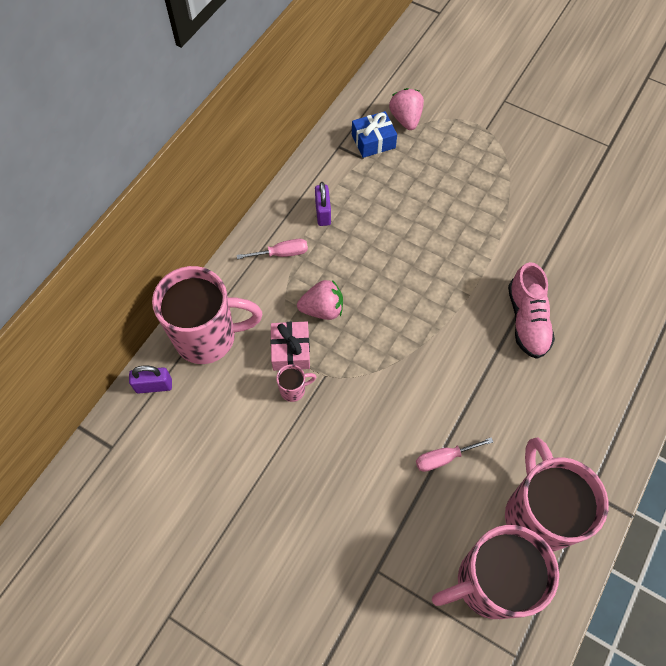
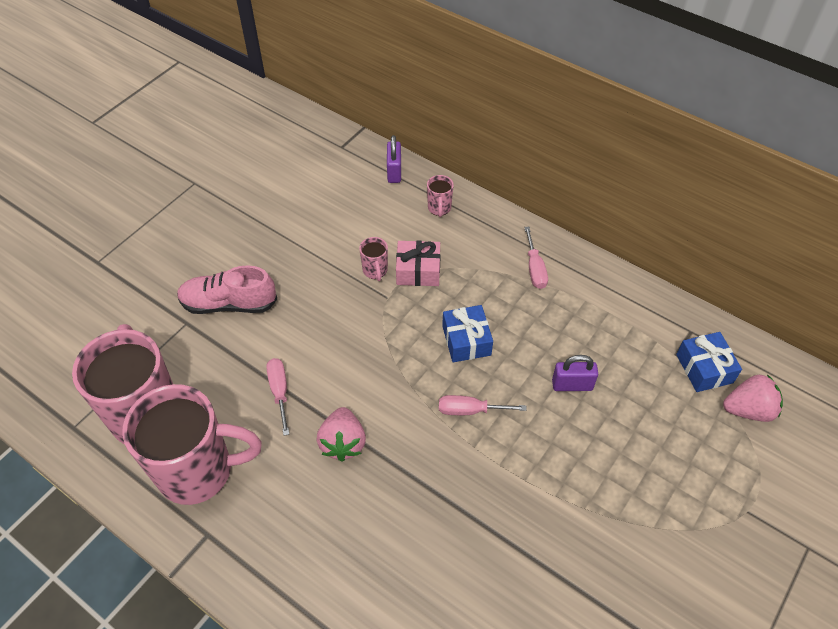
camera: 95 degrees right, 10 degrees down
pink mug [152,266,262,364] -> pink mug [427,175,454,217], size x0.40
pink strawberry [297,280,343,320] -> pink strawberry moved to [316,407,366,462]
purple padlock [315,182,331,226] -> purple padlock moved to [552,355,598,391]
pink shoe [508,262,555,359] -> pink shoe moved to [177,265,277,314]
none -> pink screwdriver [439,395,527,415]
none -> blue gift [442,305,493,362]

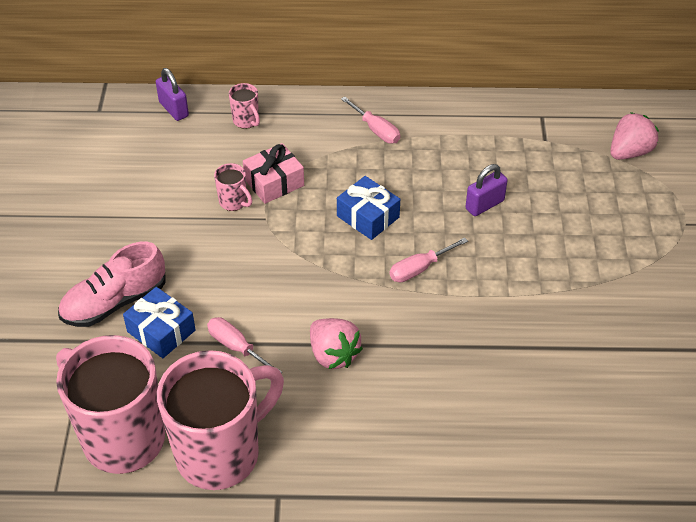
camera: 35 degrees left, 5 degrees down
blue gift [676,332,742,392] -> blue gift moved to [123,287,195,358]

